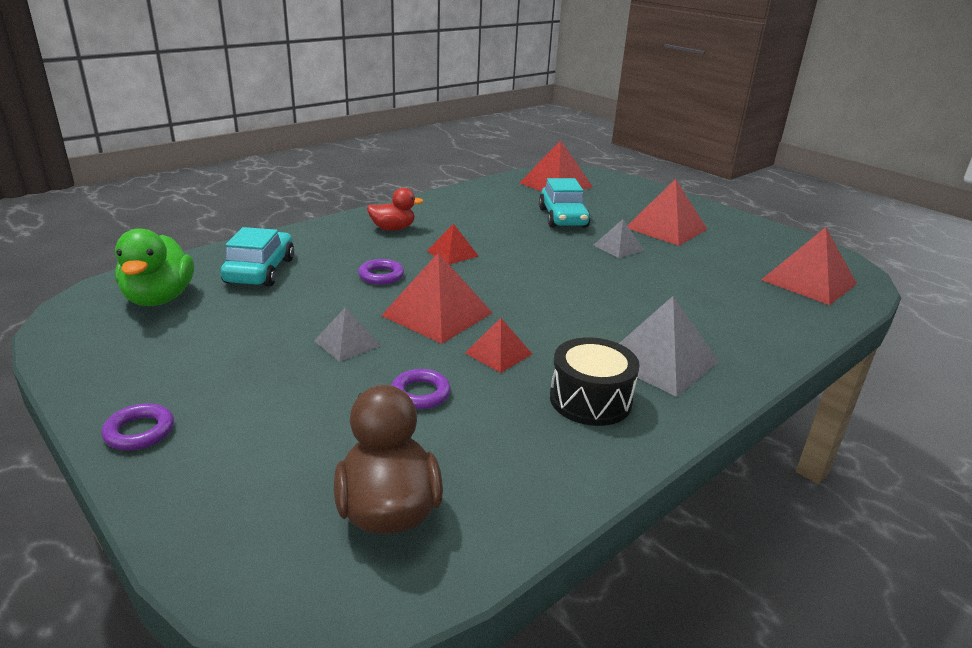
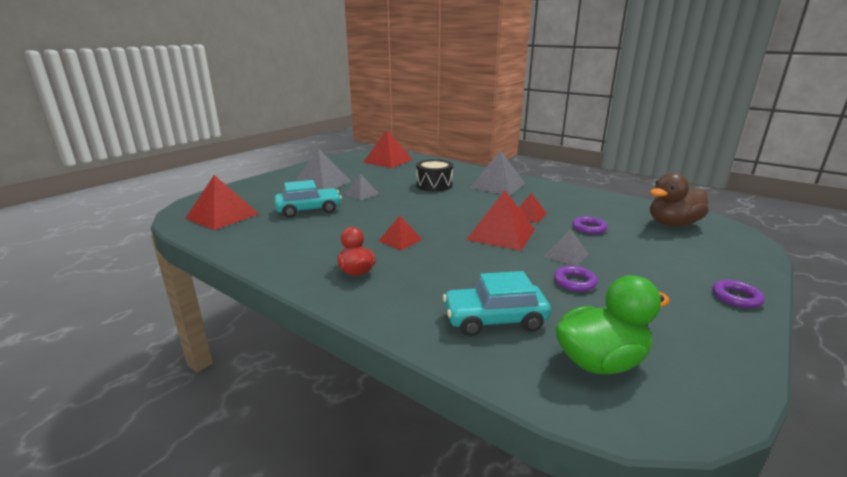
camera: 100 degrees left, 5 degrees down
purple ring [358,259,404,285] -> purple ring moved to [554,266,598,292]
black drum [550,337,640,426] -> black drum moved to [416,159,453,192]
red pyramid [628,179,707,246] -> grey pyramid [295,149,351,190]

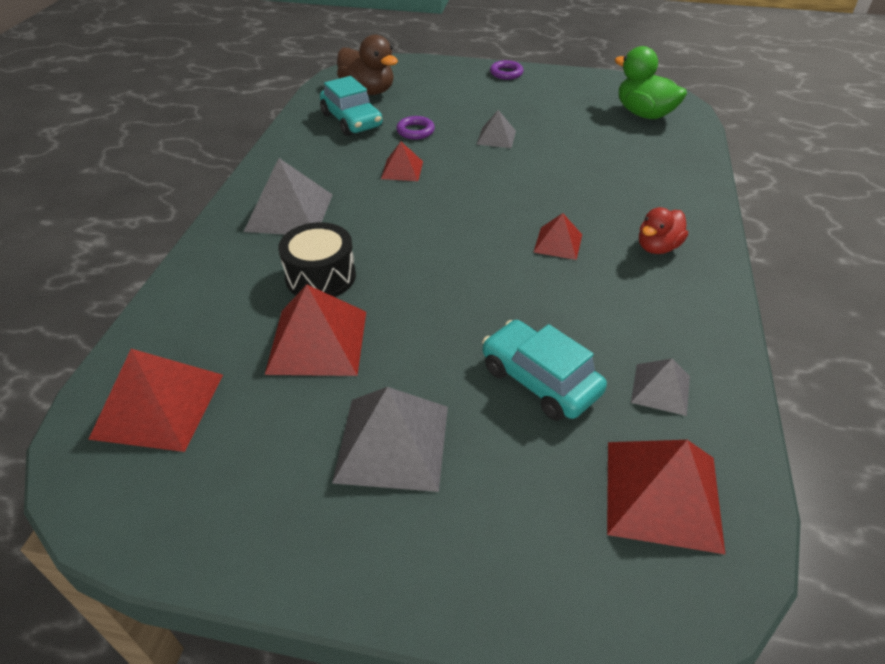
camera: 115 degrees left, 20 degrees up
grey pyramid [344,174,379,200] -> grey pyramid moved to [631,358,690,416]
turquoise car [443,271,551,336] -> turquoise car moved to [320,76,383,136]
red pyramid [466,190,535,251] -> red pyramid moved to [265,285,366,376]
purple ring [554,266,598,292] -> none

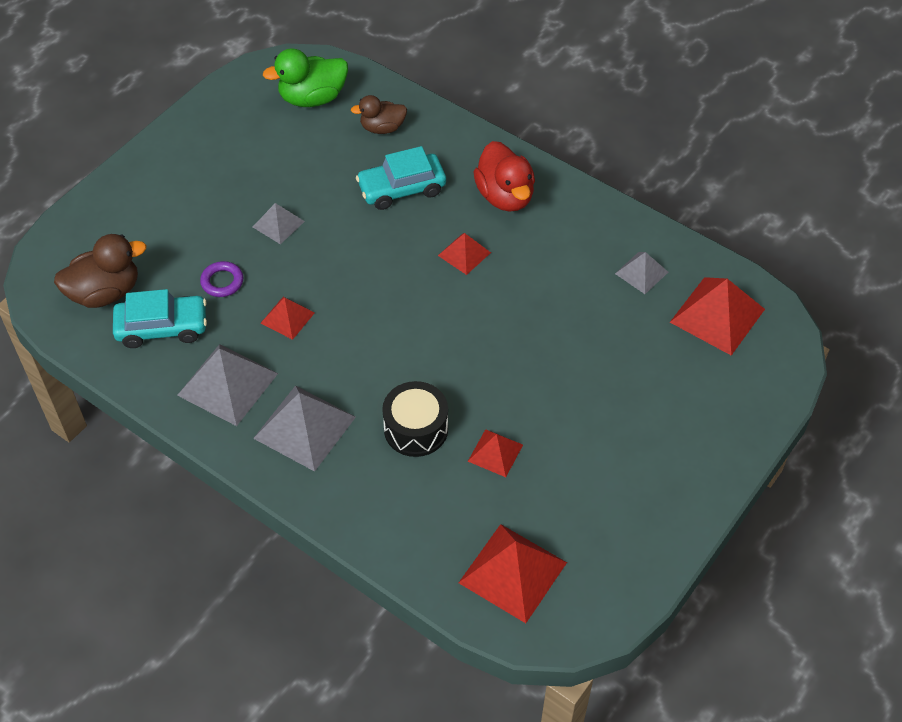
camera: 65 degrees left, 10 degrees up
red pyramid [265,285,366,376] -> red pyramid [468,429,523,477], size x0.56
grey pyramid [332,387,448,492] -> grey pyramid moved to [177,344,278,426]
turquoise car [482,320,607,421] -> turquoise car moved to [356,146,446,210]
purple ring [490,60,524,80] -> none
red duck [639,207,688,254] -> red duck [474,141,535,211], size x1.55
none -> brown duck [351,95,407,134]

